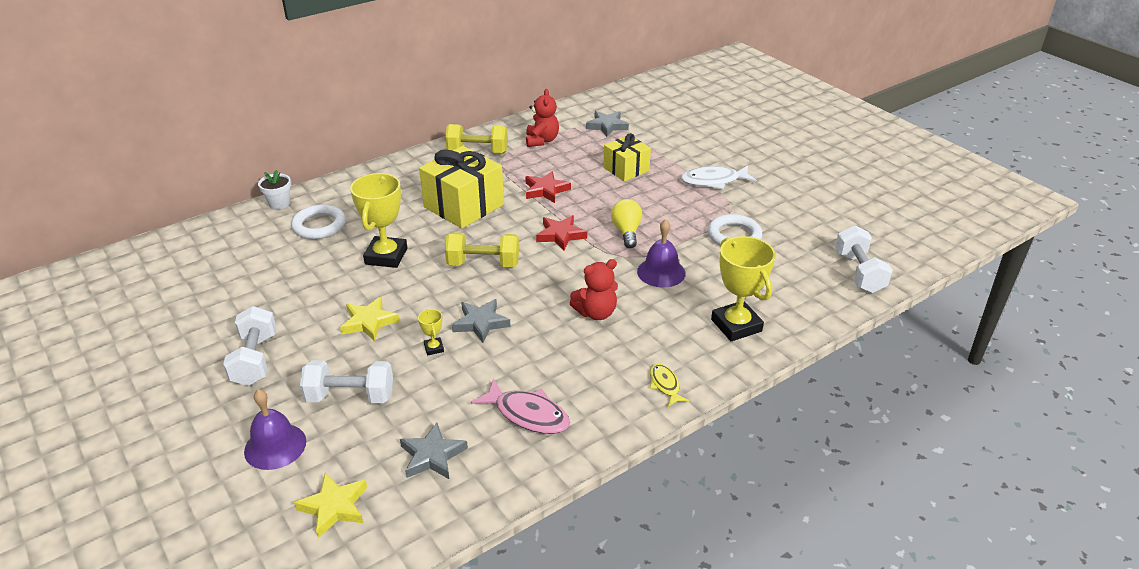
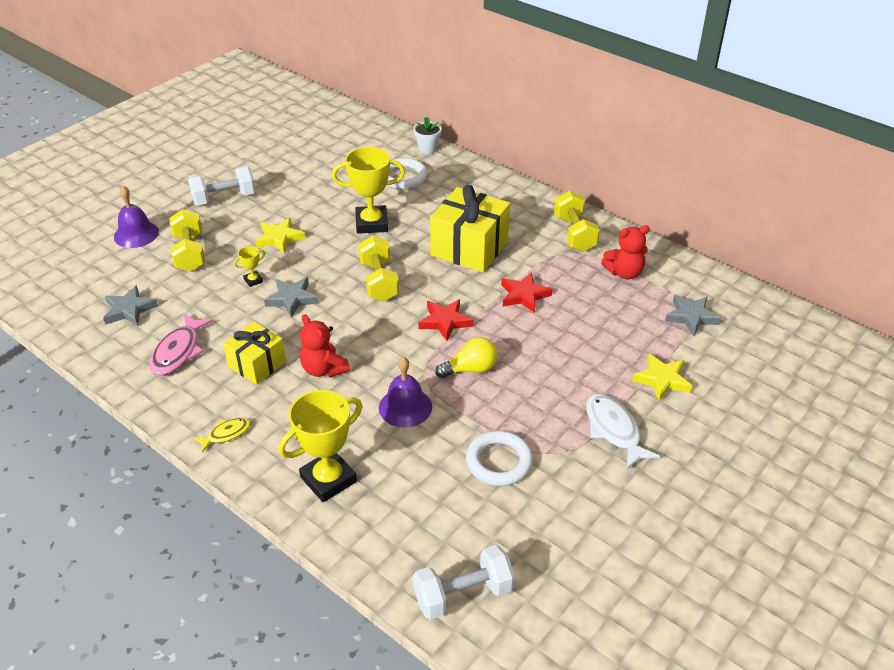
camera: 75 degrees right, 5 degrees up
yellow star [294,473,367,538] -> yellow star moved to [632,354,692,401]
white dumbbell [300,360,393,403] -> yellow dumbbell [170,209,205,272]
yellow gift [603,133,651,181] -> yellow gift moved to [223,322,286,385]

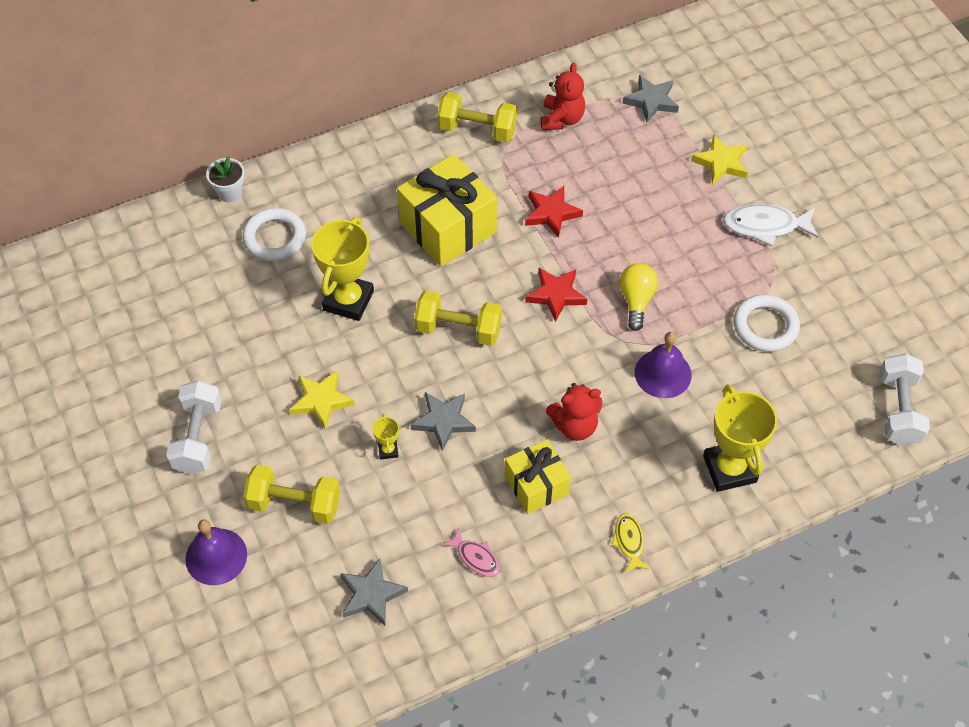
camera: 65 degrees left, 15 degrees up
pink fish [149,313,214,375] -> pink fish [442,528,500,577], size x0.58

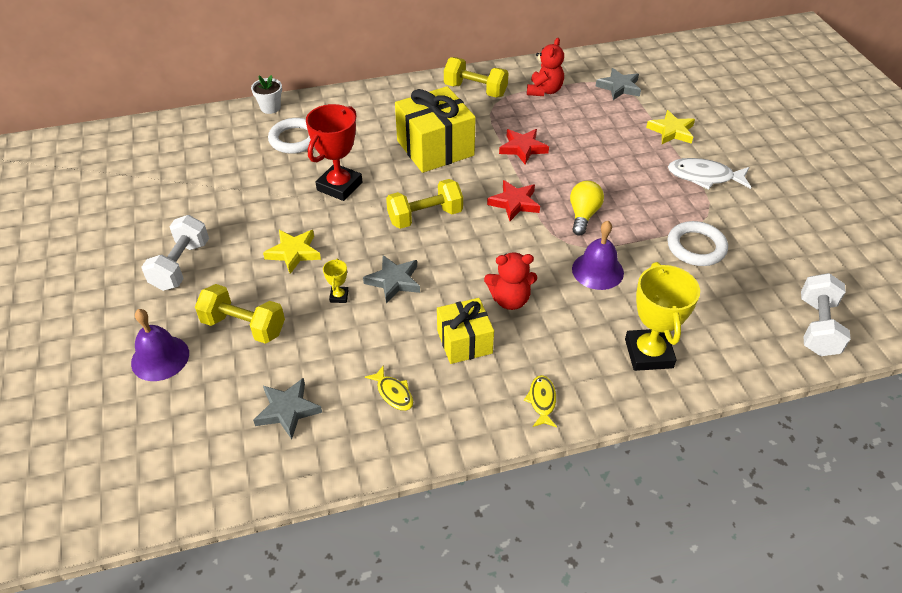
camera: 10 degrees right, 10 degrees down
yellow trophy [311,217,374,321] -> red trophy [306,104,362,201]
yellow dumbbell [414,290,502,346] -> yellow dumbbell turned 45 degrees counterclockwise [386,179,463,229]
pink fish [442,528,500,577] -> yellow fish [365,366,413,411]

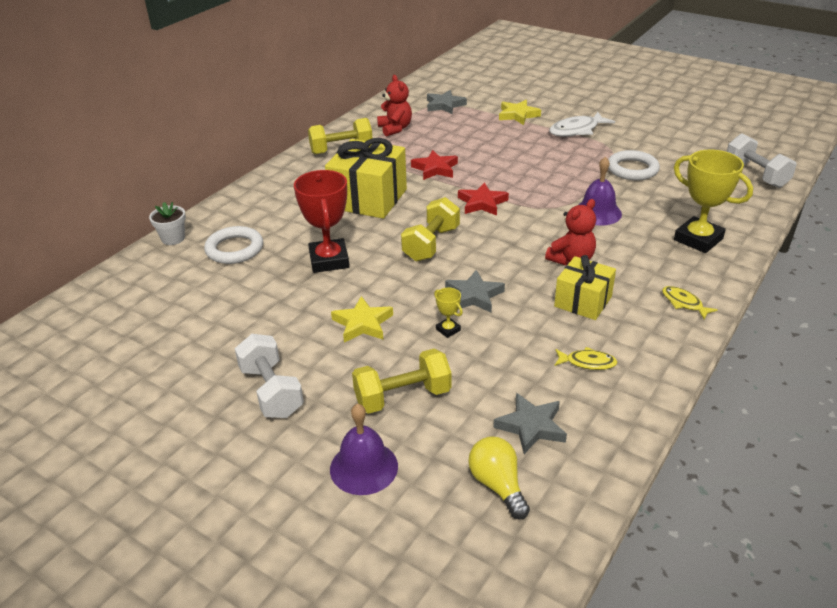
camera: 40 degrees left, 10 degrees down
yellow light bulb [570,181,604,235] -> yellow light bulb moved to [468,436,530,520]

